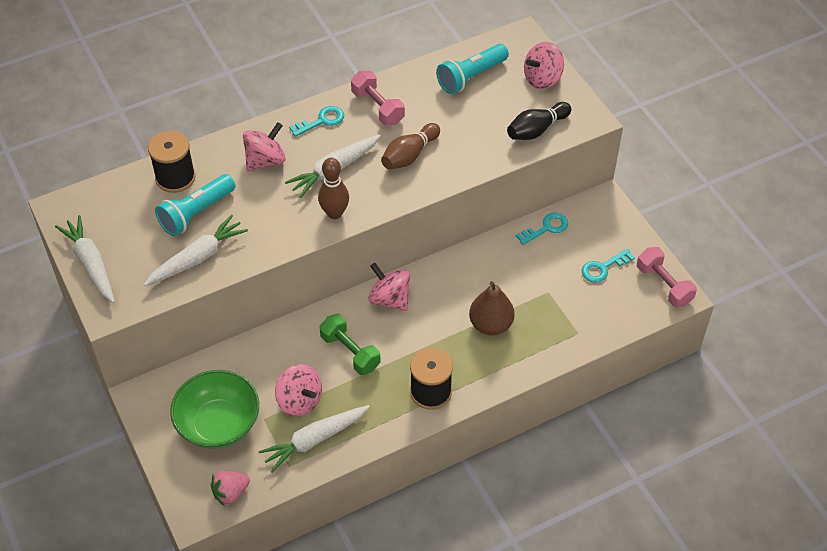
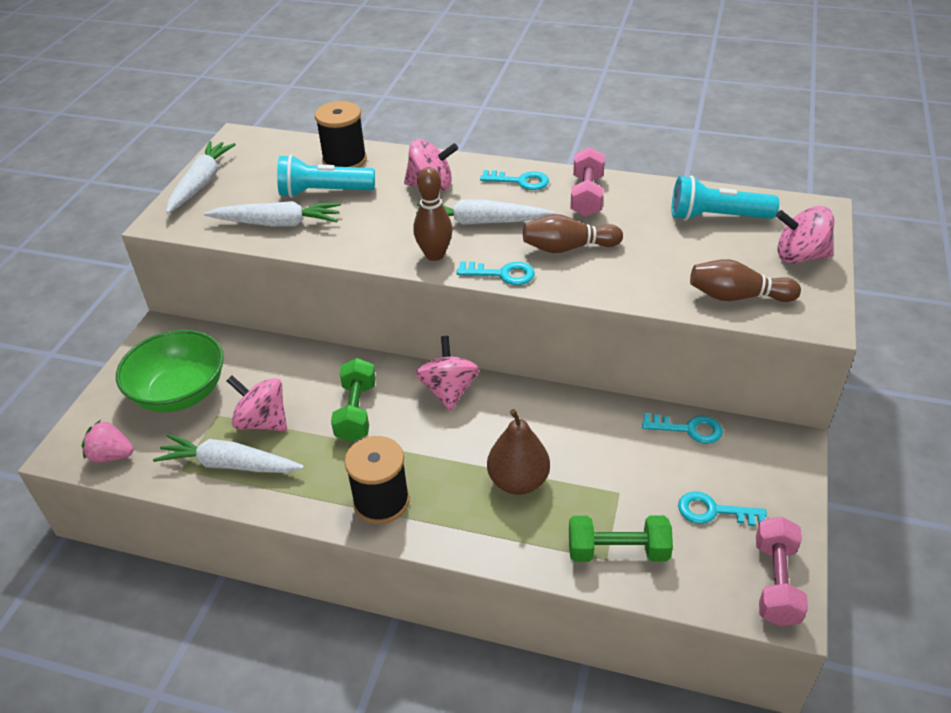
camera: 45 degrees right, 10 degrees down
pink spinning top [275,364,322,416] -> pink spinning top turned 120 degrees clockwise [227,375,287,431]
black bowling pin [507,102,571,140] -> brown bowling pin [690,259,801,302]
none -> turquoise key [457,261,535,285]
none -> green dumbbell [569,515,673,562]

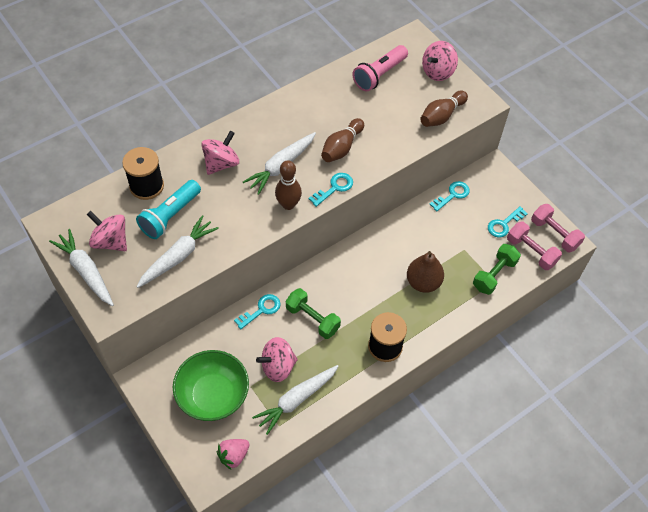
camera: 55 degrees left, 15 degrees up
pink spinning top [416,336,479,411] -> pink spinning top moved to [87,211,127,251]
turquoise key [480,170,549,190] -> turquoise key moved to [234,294,281,329]
pink dumbbell [570,147,605,217] -> pink dumbbell moved to [507,221,562,270]
turquoise flashlight [672,176,779,221] -> pink flashlight [353,45,408,91]

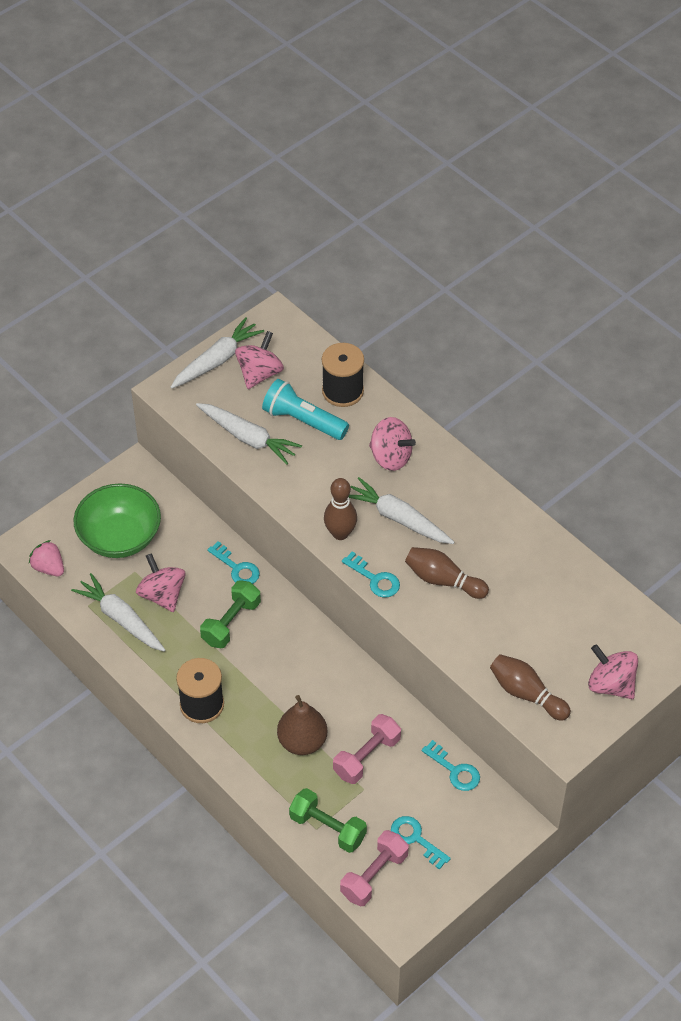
camera: 85 degrees right, 5 degrees down
pink flashlight [353,45,408,91] -> none
pink dumbbell [531,204,585,252] -> pink dumbbell moved to [333,714,401,784]

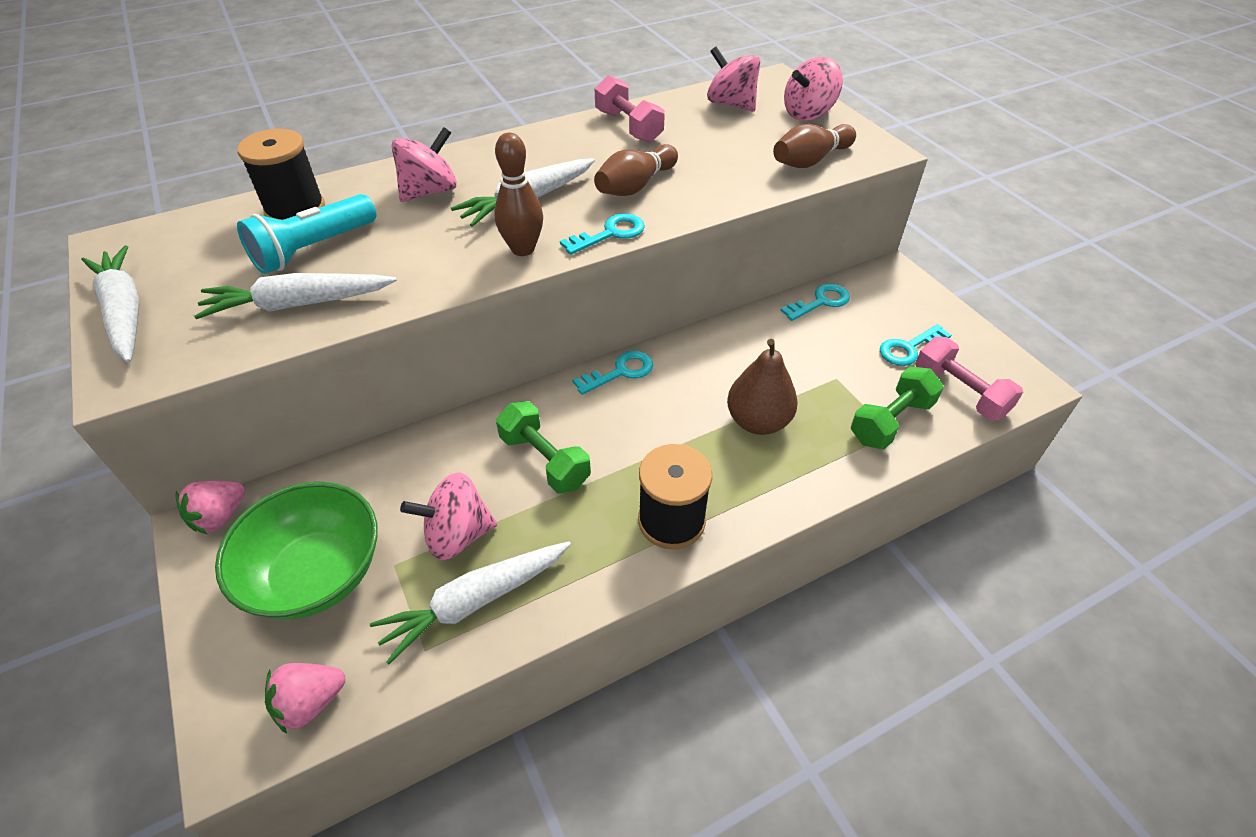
camera: 75 degrees left, 5 degrees down
white carrot [196,403,302,465] -> white carrot turned 150 degrees counterclockwise [194,273,397,319]
turquoise key [207,541,260,584] -> turquoise key moved to [573,351,653,395]
pink spinning top [235,331,284,389] -> pink spinning top moved to [707,46,760,111]
pink dumbbell [333,714,401,784] -> pink dumbbell moved to [595,75,665,143]
none -> pink strawberry [175,481,245,535]

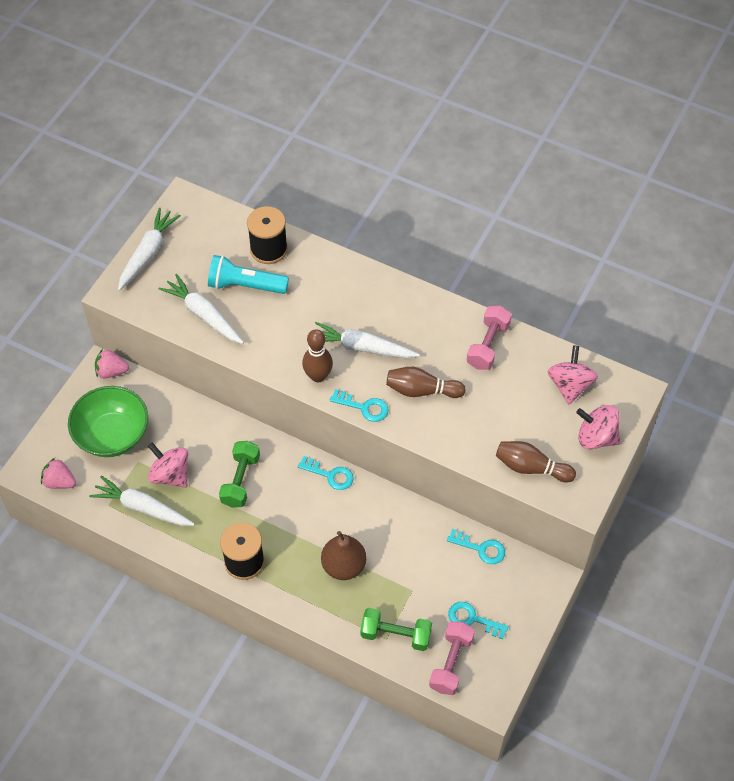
camera: 55 degrees right, 10 degrees up
pink spinning top [391,127,457,202] -> none

